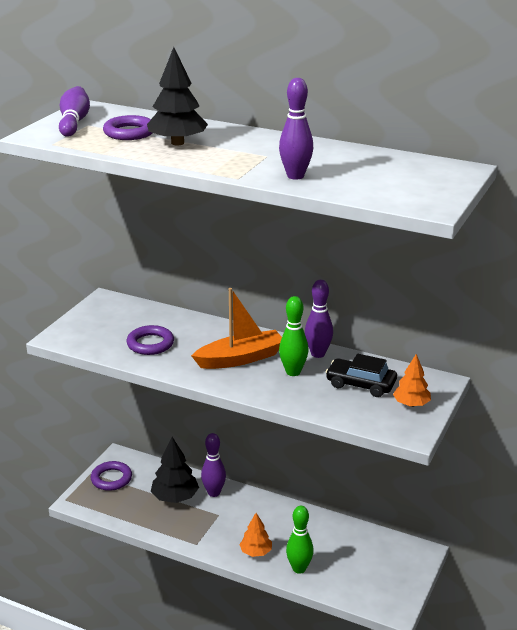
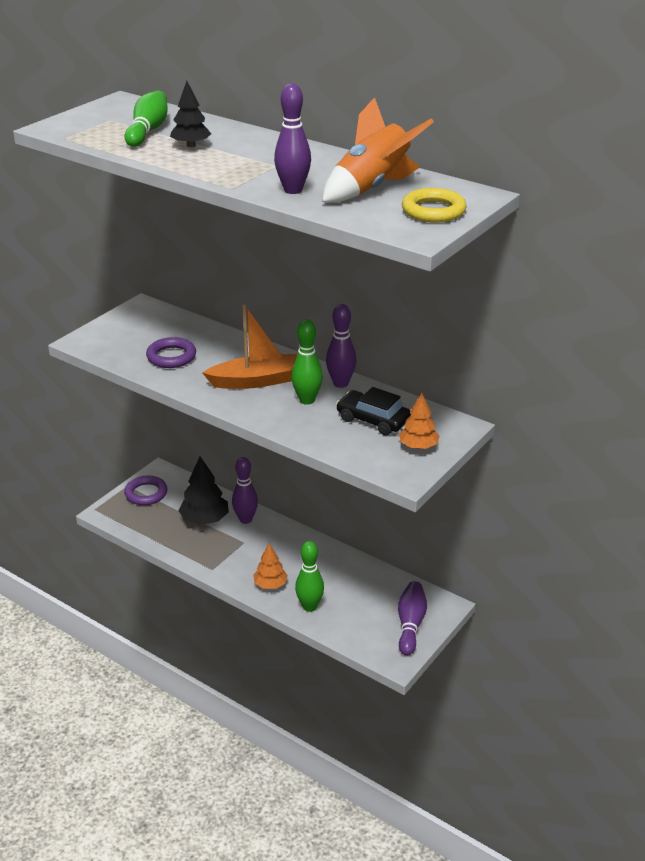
camera: 10 degrees right, 5 degrees up
purple bowling pin [59,86,90,137] -> purple bowling pin moved to [398,581,427,656]
purple ring [103,115,152,140] -> green bowling pin [125,90,168,147]
black tree [147,47,208,145] -> black tree [170,81,211,147], size x0.64
none -> orange rocket [322,97,434,203]
none -> yellow ring [402,188,466,223]

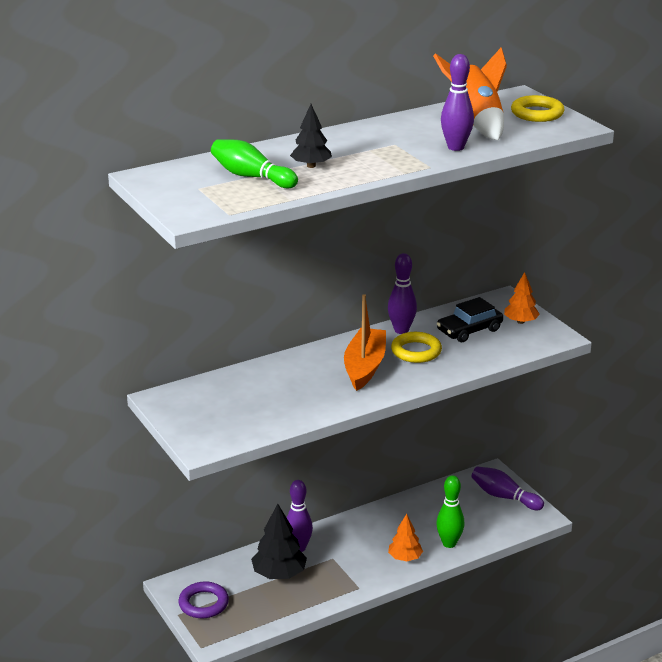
camera: 65 degrees left, 5 degrees down
purple ring [146,337,196,368] -> none
green bowling pin [291,319,323,405] -> yellow ring [391,332,442,363]

